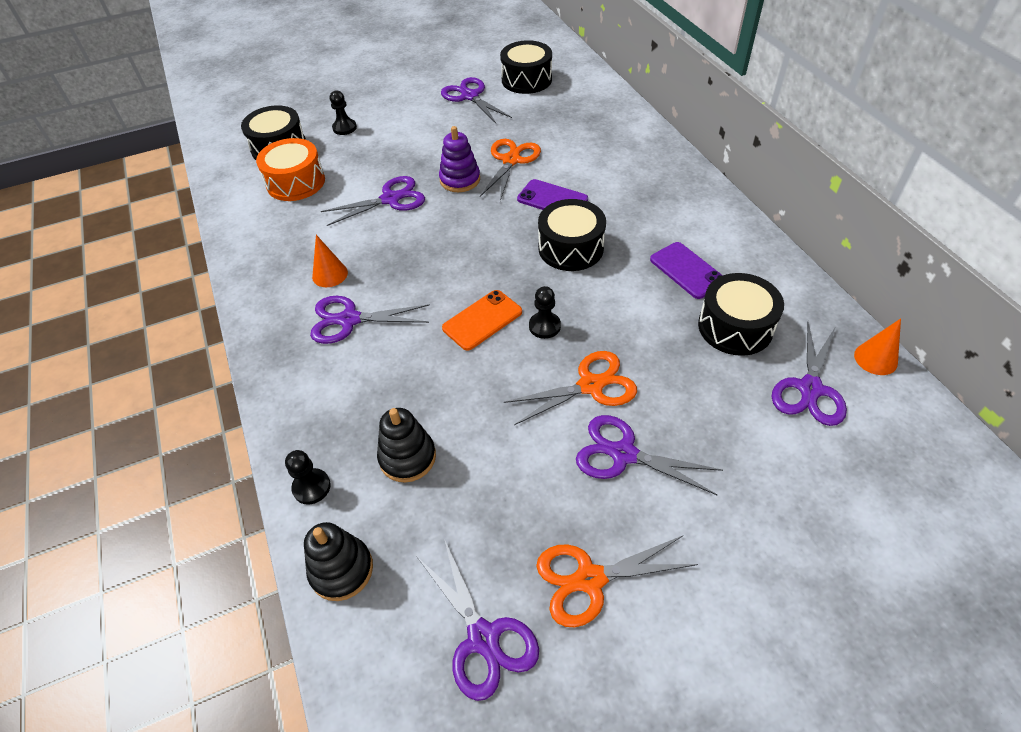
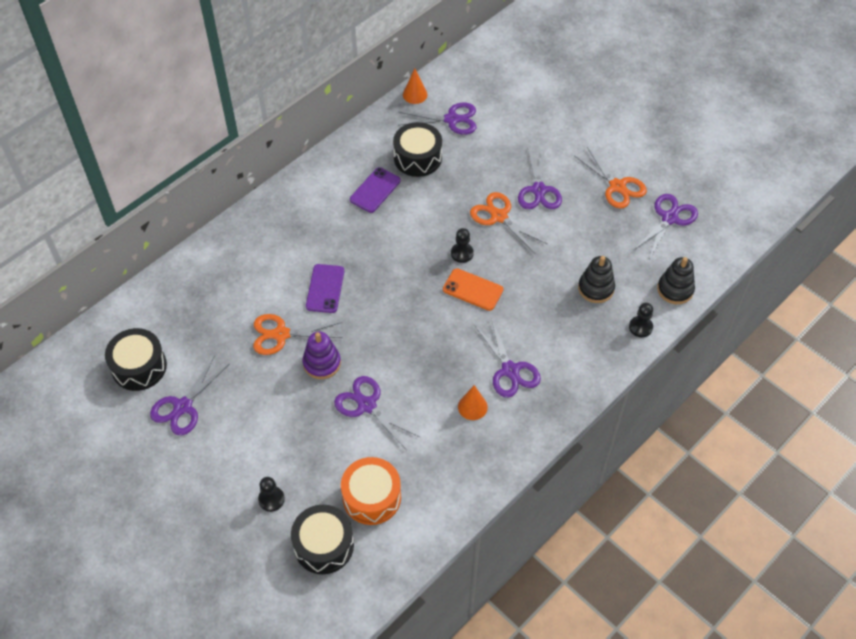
camera: 115 degrees left, 5 degrees up
black drum [538,199,606,271] -> none

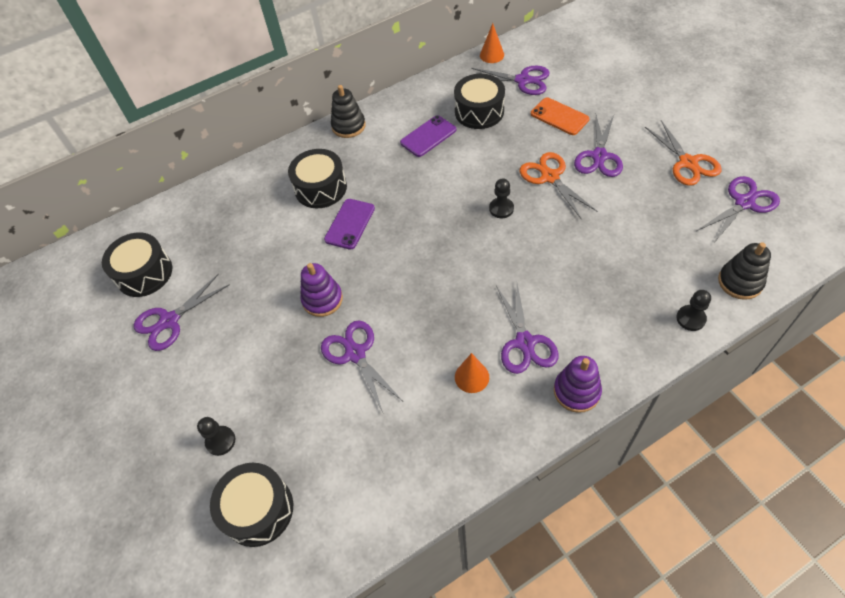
camera: 20 degrees right, 0 degrees up
orange scissors [253,314,343,355] -> none
orange drum [341,457,401,525] -> none
orange phone [443,268,503,311] -> orange phone moved to [531,97,590,135]
black stacking toy [578,256,615,303] -> black stacking toy moved to [331,85,366,138]
none -> black drum [288,149,347,208]
none -> purple stacking toy [554,356,602,413]

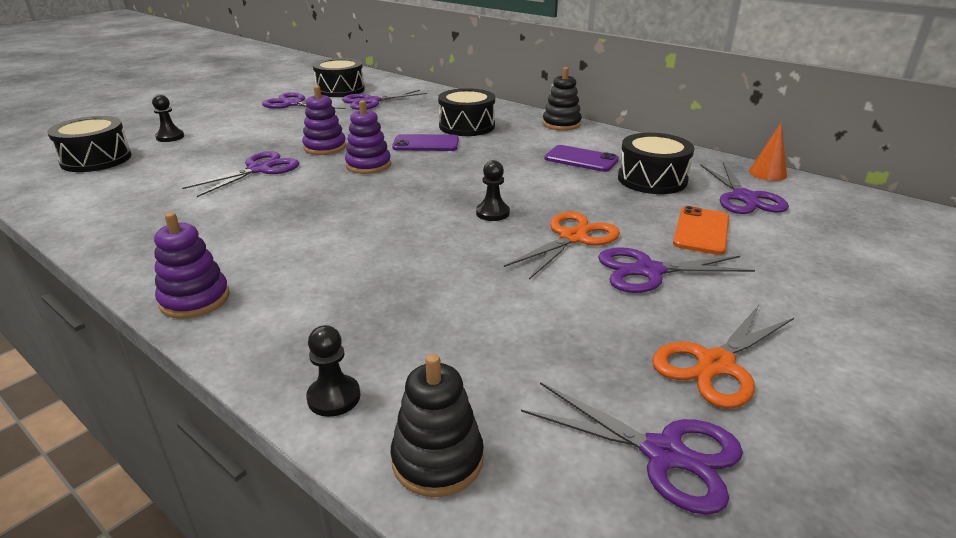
camera: 65 degrees right, 25 degrees down
orange cone [455,353,489,393] -> none
purple scissors [496,284,559,374] -> purple scissors moved to [342,90,427,110]
none -> purple stacking toy [345,100,391,174]

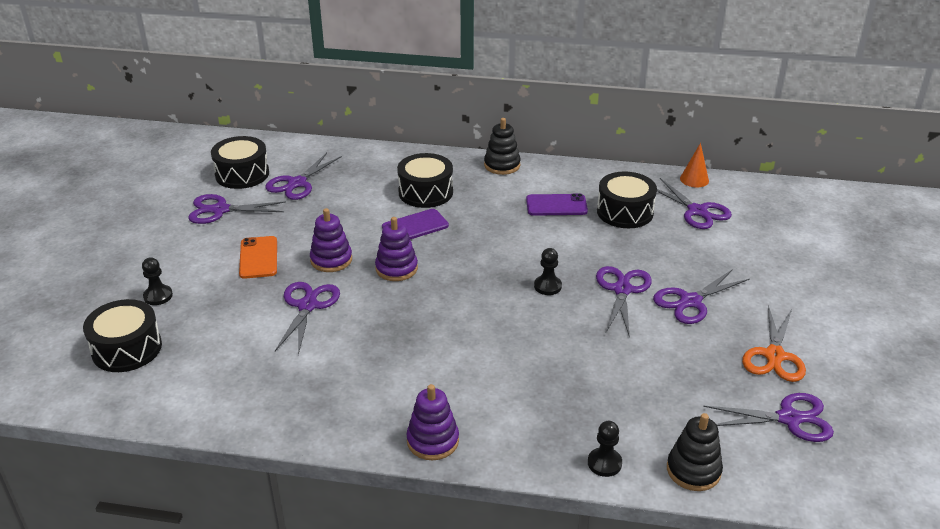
camera: 30 degrees left, 5 degrees up
orange scissors [504,212,620,280] -> purple scissors [596,266,652,335]
orange phone [673,206,729,255] -> orange phone moved to [239,236,277,279]

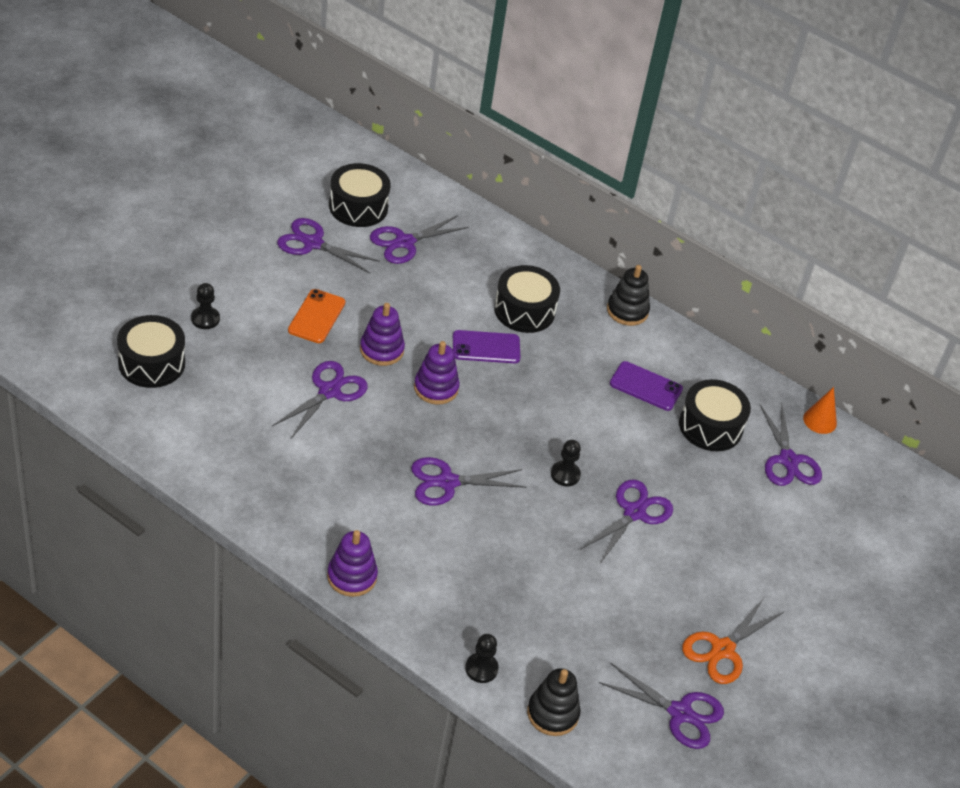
camera: 20 degrees right, 10 degrees up
purple scissors [653,269,750,324] -> purple scissors moved to [411,457,526,505]

